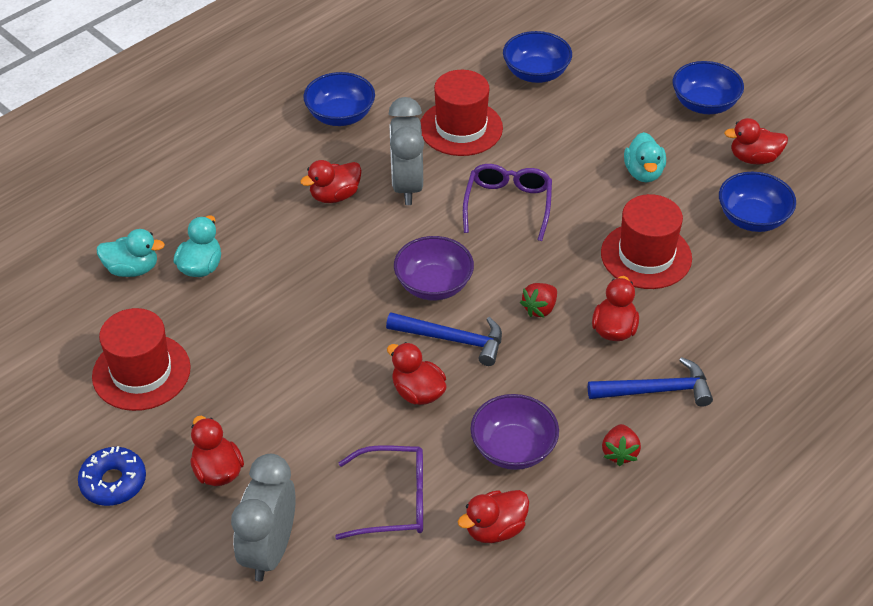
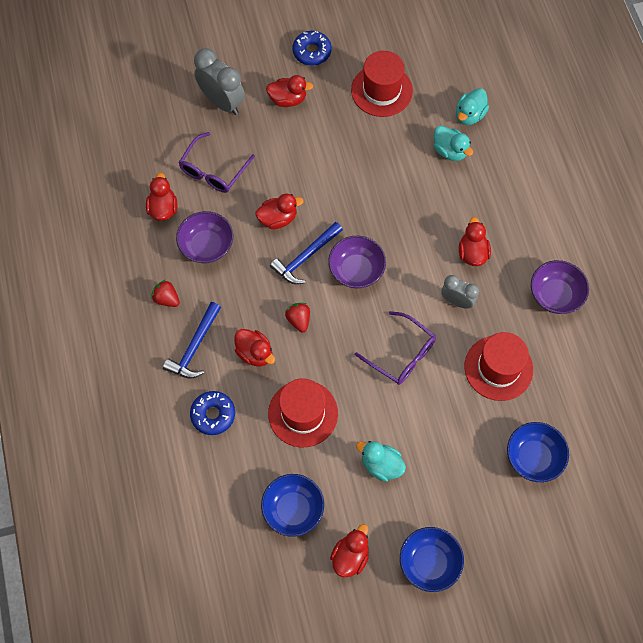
camera: 120 degrees right, 20 degrees up
blue bowl [303,72,375,126] -> purple bowl [531,260,589,314]
grey clock [388,97,424,205] -> grey clock [441,275,479,309], size x0.61
none -> blue donut [190,391,235,435]

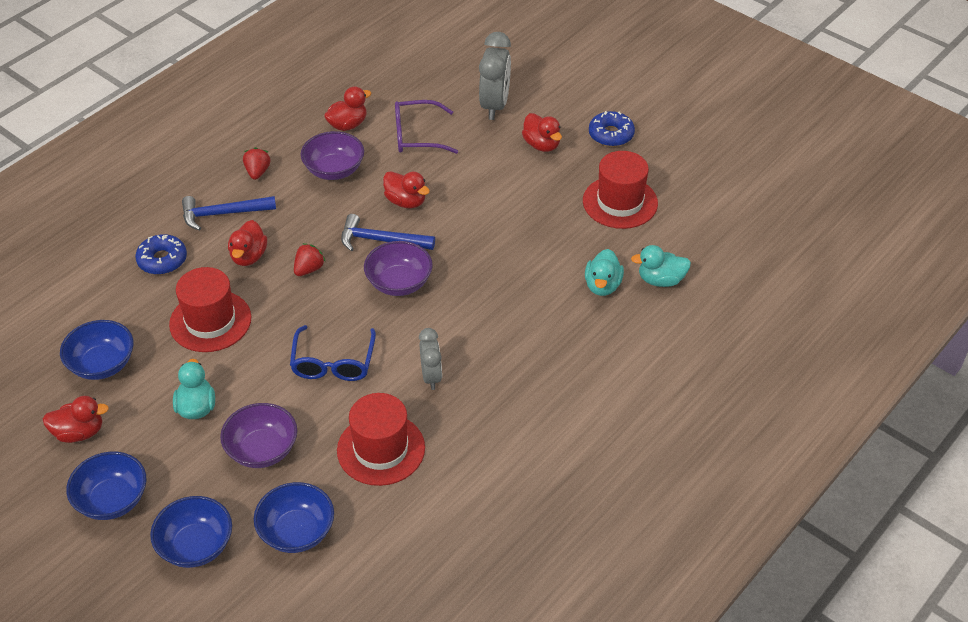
camera: 55 degrees right, 20 degrees down
purple glasses [355,311,436,385] -> blue glasses [290,325,376,381]
red duck [459,217,491,266] -> none
purple bowl [531,260,589,314] -> purple bowl moved to [220,403,297,468]
none -> blue bowl [150,496,232,568]

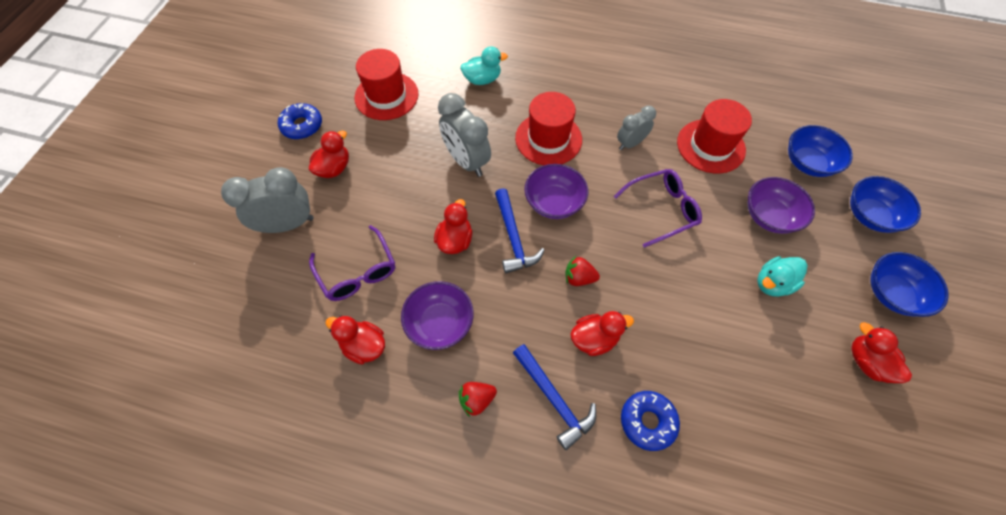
camera: 115 degrees left, 15 degrees up
blue bowl [60,320,134,380] -> none
red hat [169,267,251,352] -> red hat moved to [515,92,582,165]
blue glasses [290,325,376,381] -> purple glasses [614,169,702,248]
turquoise duck [631,245,691,287] -> none
none -> grey clock [438,93,491,177]

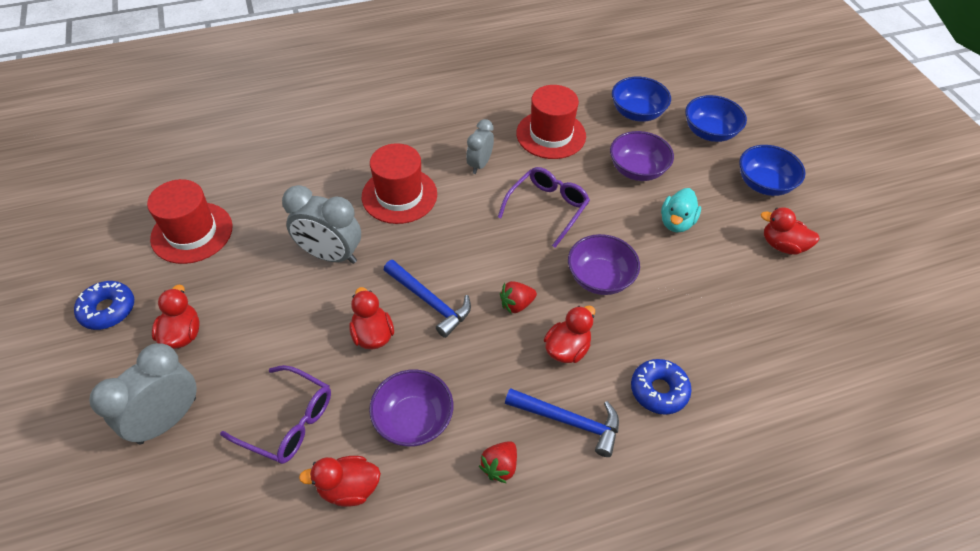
camera: 35 degrees left, 10 degrees down
turquoise duck [460,46,508,85] -> none
purple bowl [524,164,588,219] -> purple bowl moved to [568,234,640,295]

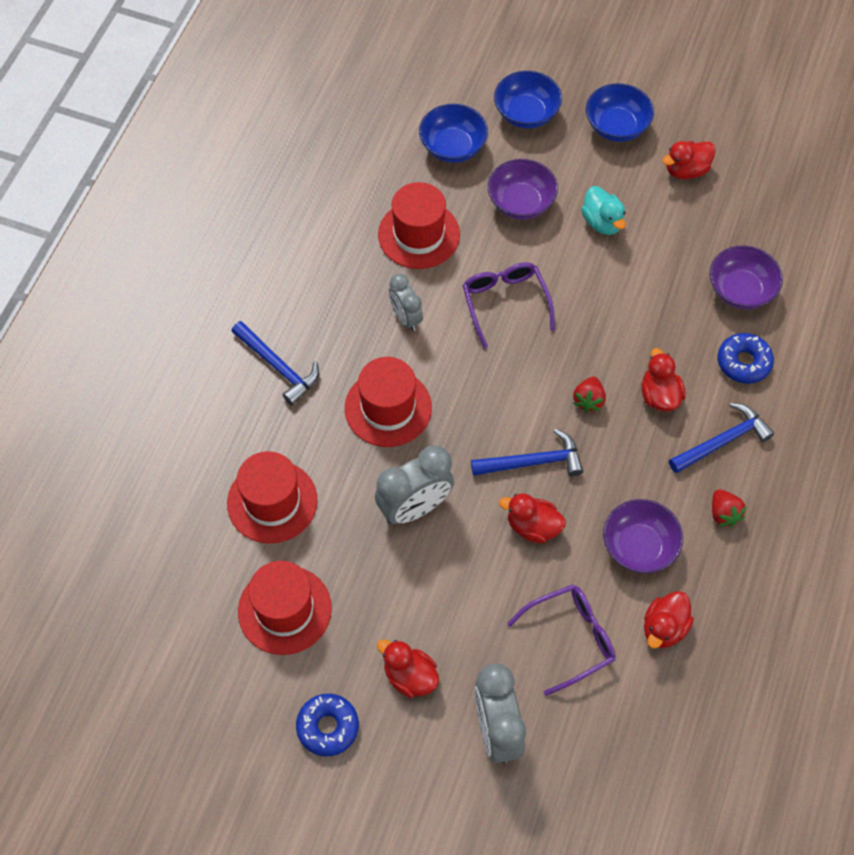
camera: 50 degrees left, 10 degrees up
purple bowl [568,234,640,295] -> purple bowl moved to [710,246,783,310]
none -> red hat [227,451,317,544]
none -> blue hammer [231,321,319,405]

